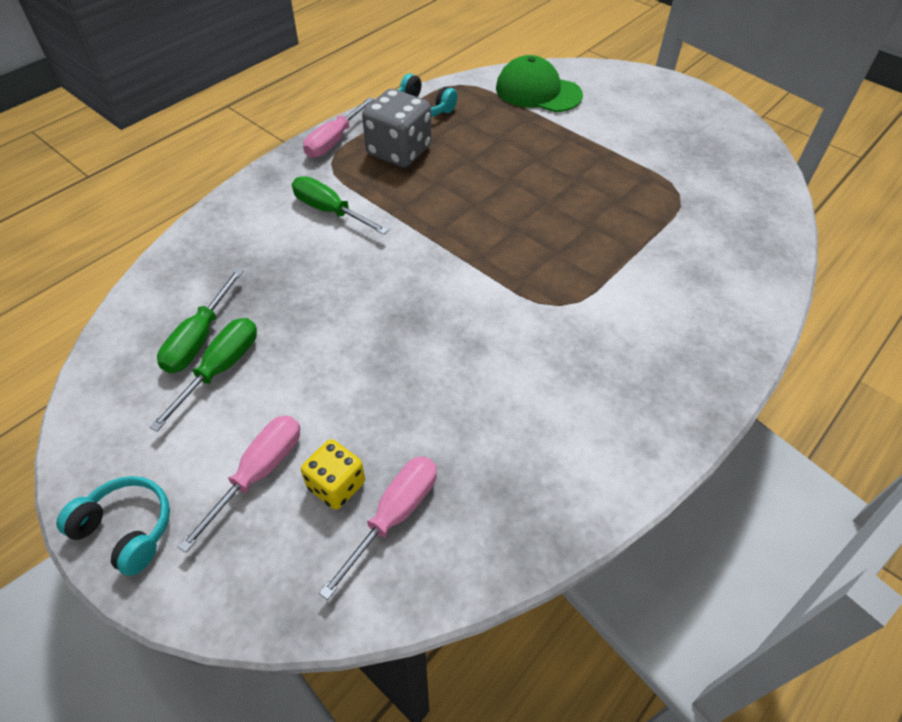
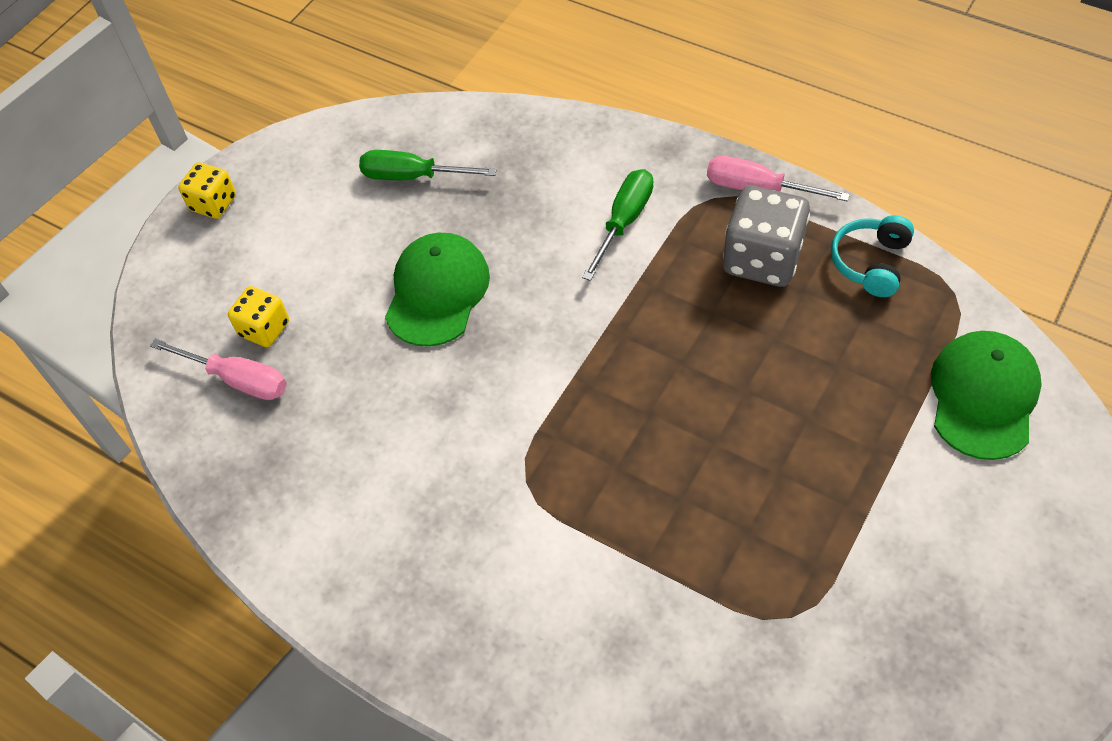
camera: 85 degrees right, 5 degrees up
turquoise headphones [56,476,170,576] -> yellow dice [178,162,236,219]
green screwdriver [149,318,257,432] -> none
pink screwdriver [178,415,300,553] -> none
none -> green cap [385,233,490,347]

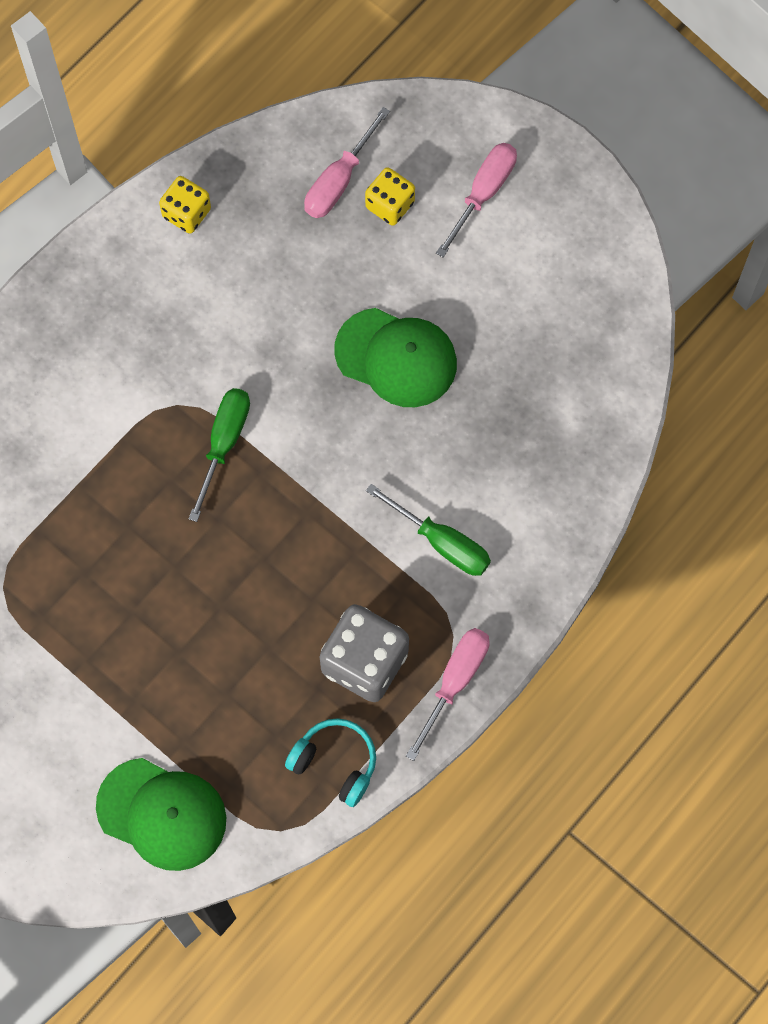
camera: 95 degrees right, 15 degrees up
yellow dice [178,162,236,219] -> yellow dice moved to [159,176,211,234]
green screwdriver [359,150,497,180] -> green screwdriver moved to [188,388,250,522]
none -> pink screwdriver [436,143,517,258]

